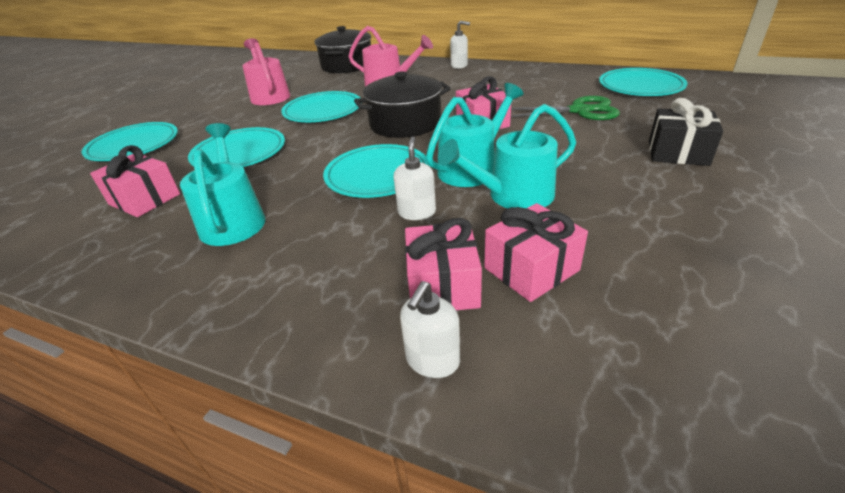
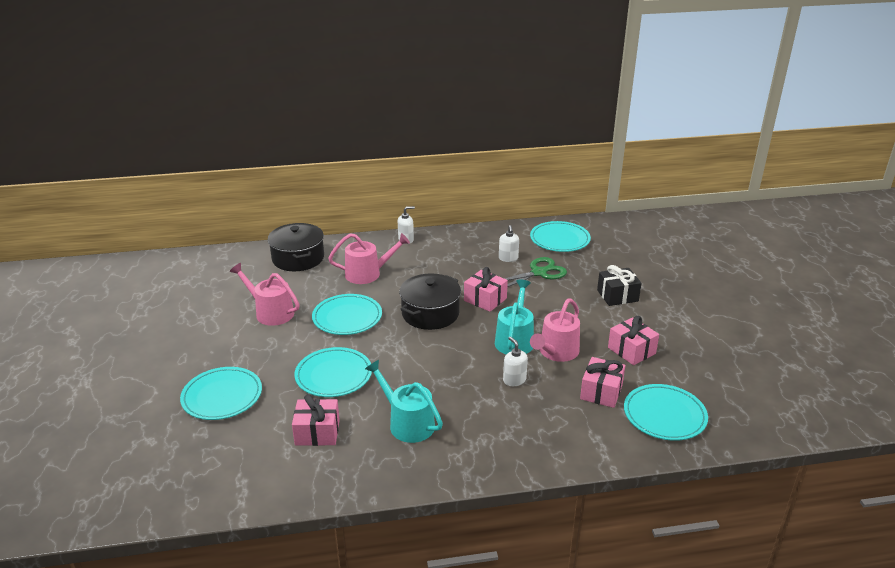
camera: 35 degrees left, 5 degrees down
turquoise plate [323,144,428,198] -> turquoise plate moved to [624,384,708,441]
white soap dispenser [400,281,460,378] -> white soap dispenser moved to [499,225,519,262]
pink gift [405,218,482,310] -> pink gift moved to [608,316,659,365]
turquoise watering can [438,104,576,208] -> pink watering can [530,299,580,362]

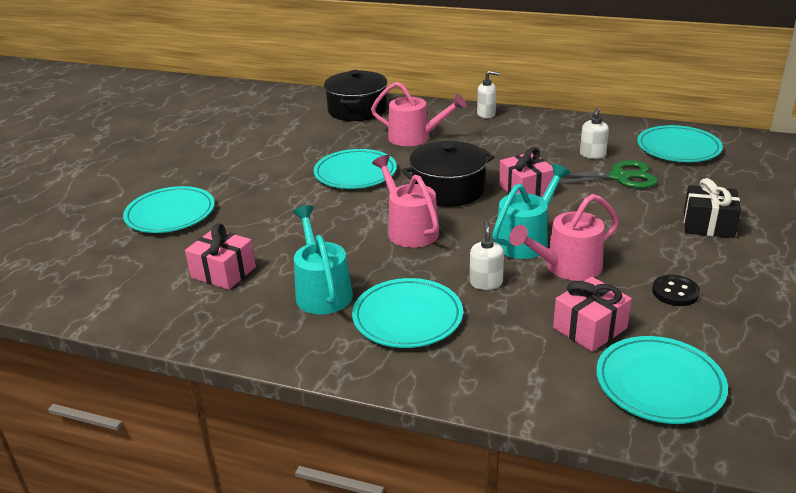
camera: 30 degrees right, 0 degrees up
pink watering can [229,263,300,326] -> pink watering can moved to [372,155,439,248]
turquoise plate [295,347,372,397] -> turquoise plate moved to [352,278,463,348]
pink gift [608,316,659,365] -> black button [652,275,700,306]

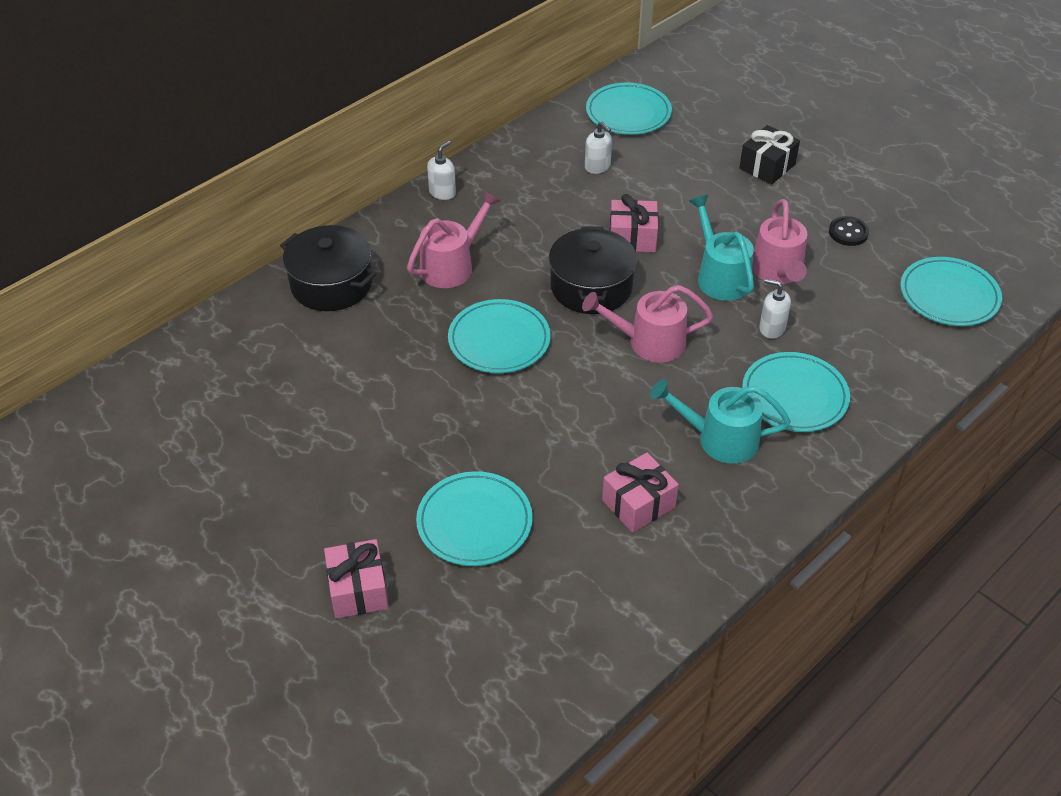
camera: 65 degrees left, 15 degrees up
pink gift [553,277,632,352] -> pink gift moved to [324,539,388,619]
green scissors [558,160,658,189] -> none

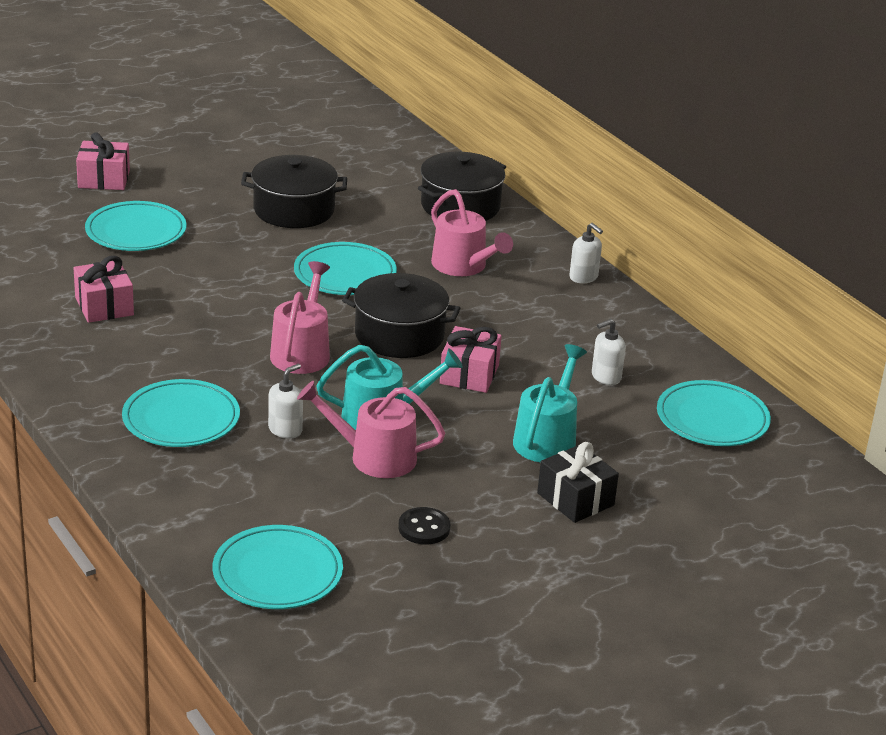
camera: 100 degrees right, 15 degrees down
turquoise watering can [650,379,791,464] -> turquoise watering can moved to [513,344,587,463]
none -> black pot [241,155,347,228]

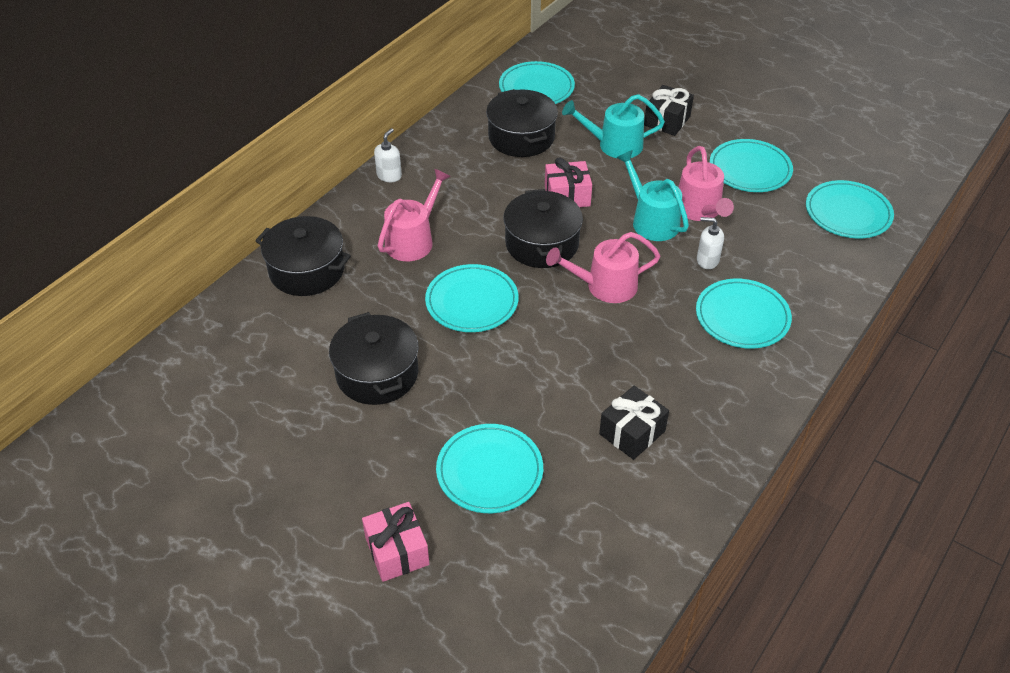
camera: 110 degrees left, 15 degrees up
pink gift [74,256,134,323] -> black gift [599,386,669,460]
black button [398,507,450,545] -> turquoise plate [710,139,793,192]
white soap dispenser [592,319,626,385] -> black pot [486,89,558,157]

